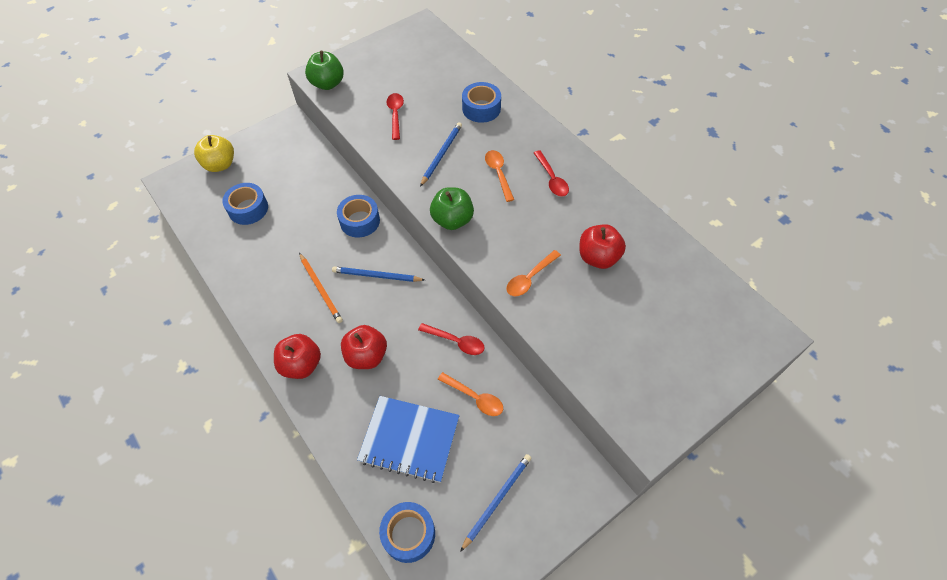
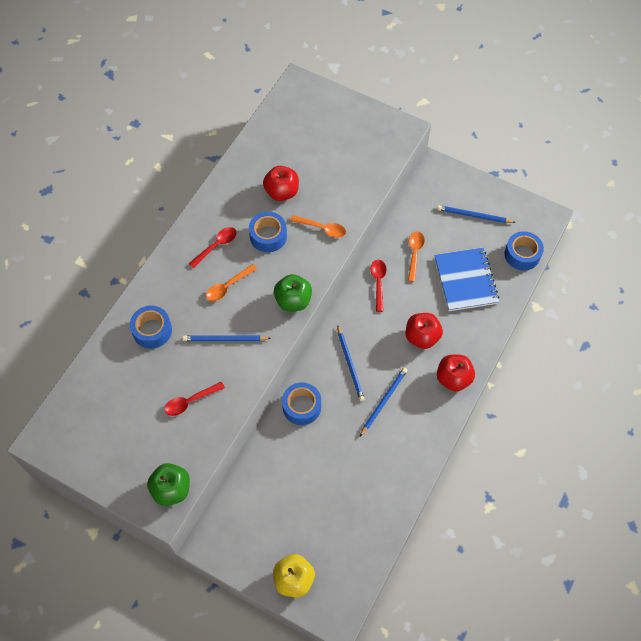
camera: 115 degrees left, 5 degrees up
blue tape [222,183,268,225] -> blue tape moved to [249,212,287,252]
orange pencil [299,253,343,323] -> blue pencil [360,367,408,436]

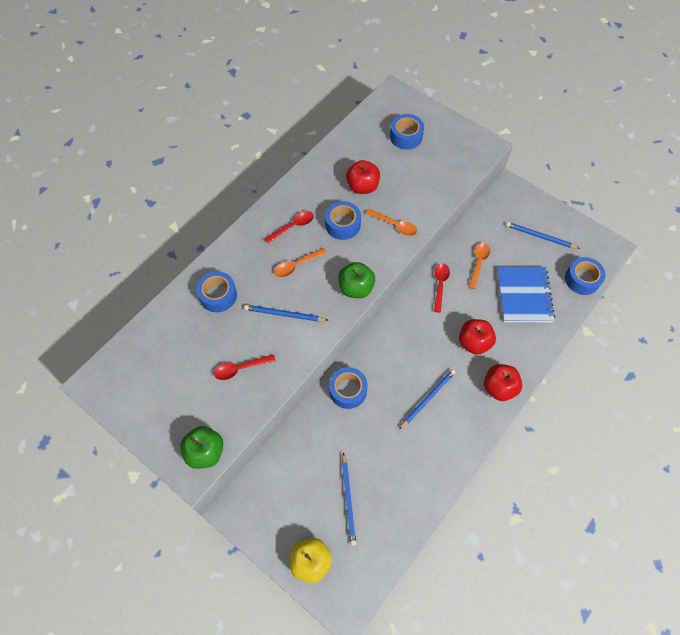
camera: 10 degrees right, 0 degrees up
blue pencil [337,325,365,401] -> blue pencil moved to [342,452,356,546]
none -> blue tape [390,114,424,150]

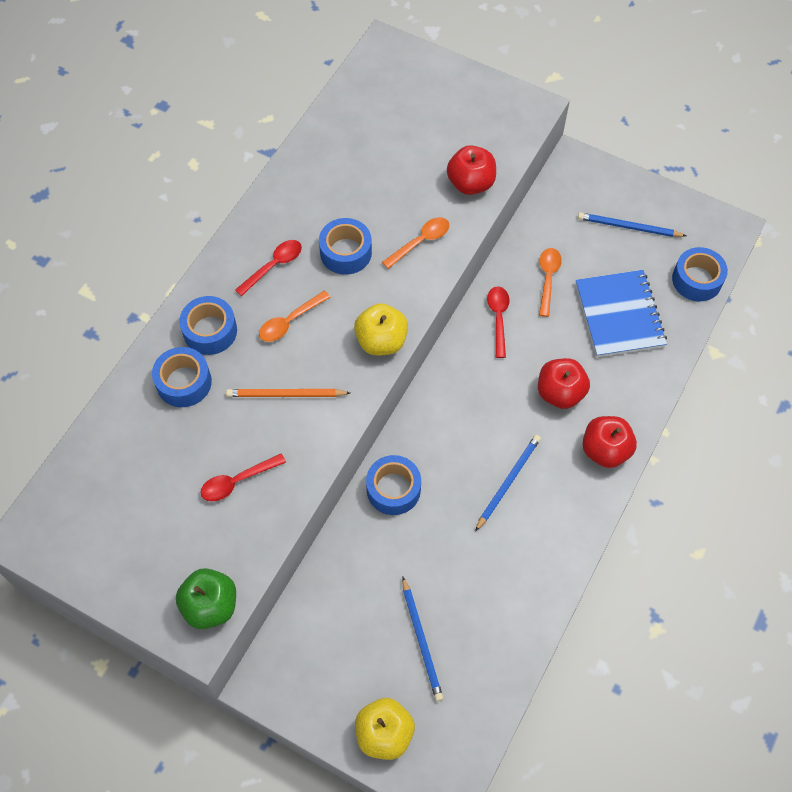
camera: 10 degrees left, 0 degrees up
blue pencil [244,305,329,322] -> orange pencil [226,389,350,397]
green apple [338,262,375,298] -> yellow apple [354,303,408,356]
red apple [346,160,380,194] -> red apple moved to [447,145,496,195]
orange spoon [366,209,417,236] -> orange spoon turned 60 degrees counterclockwise [382,217,450,269]
blue tape [390,114,424,150] -> blue tape moved to [179,296,237,355]

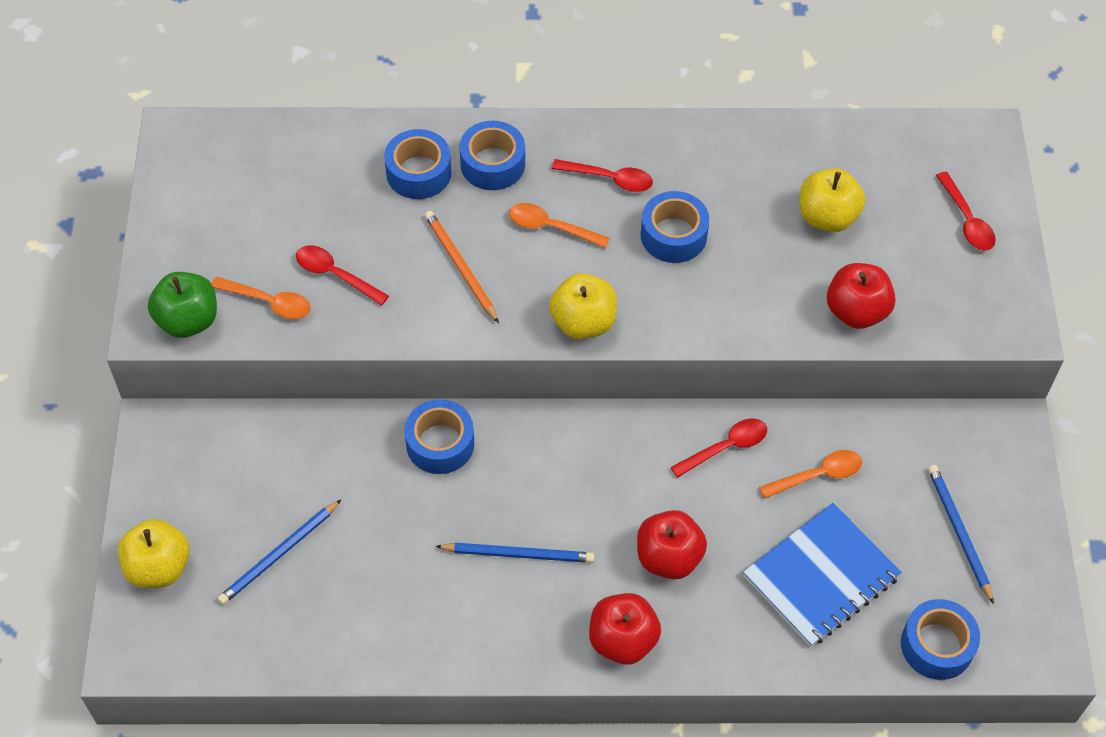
camera: 60 degrees right, 5 degrees down
orange spoon [382,217,450,269] -> orange spoon moved to [211,277,311,319]
none -> yellow apple [800,168,865,232]
none -> red spoon [936,172,996,251]

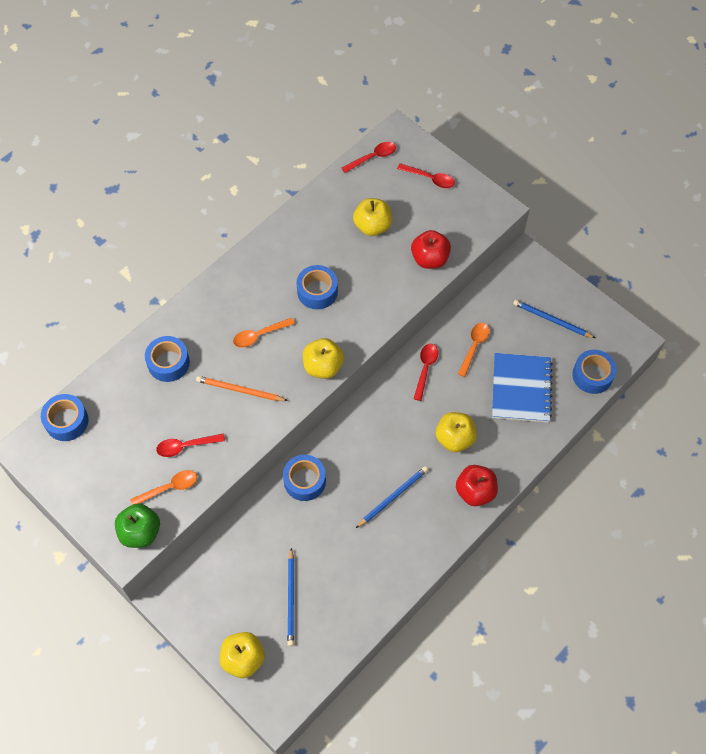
camera: 45 degrees left, 5 degrees up
blue tape [459,121,525,190] -> blue tape moved to [41,394,88,441]
red spoon [552,159,653,192] -> red spoon moved to [342,142,396,173]
red apple [637,510,707,579] -> yellow apple [436,412,477,452]

